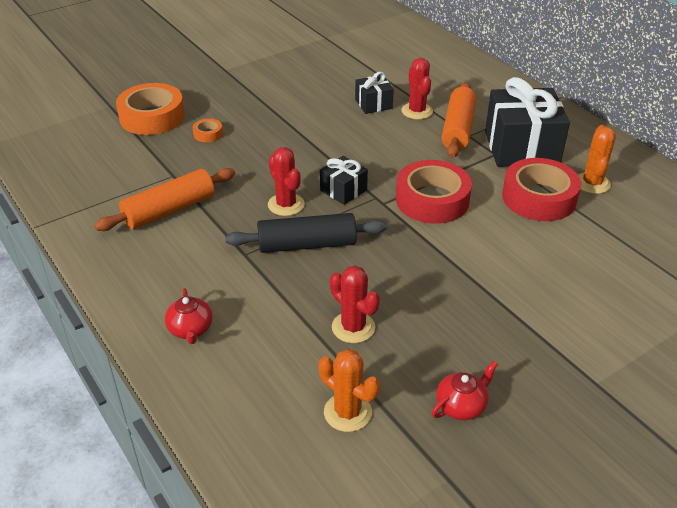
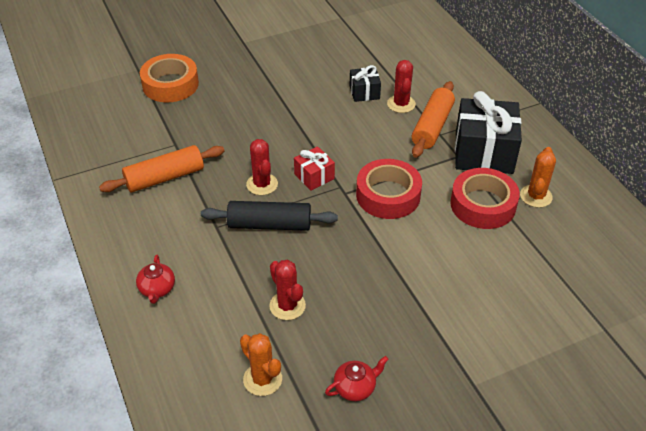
camera: 10 degrees right, 5 degrees up
orange tape [193,118,223,142] -> none
black gift [320,156,368,205] -> red gift [294,146,335,191]

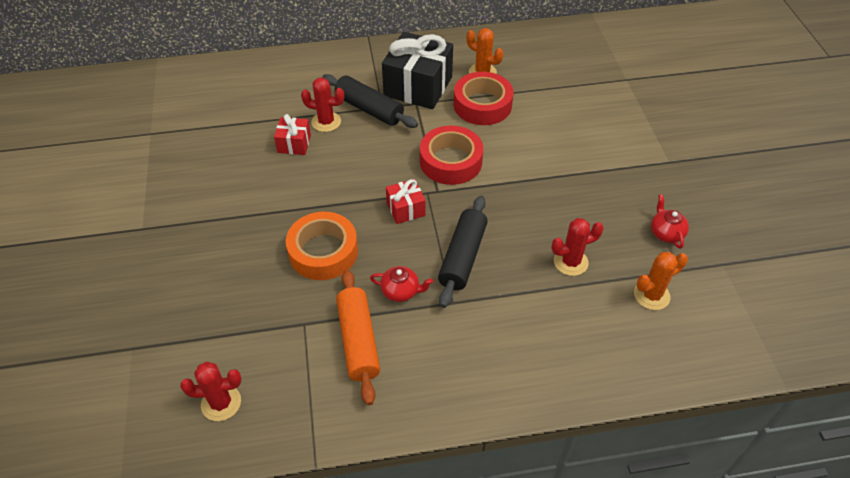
camera: 75 degrees left, 5 degrees up
red teapot [136,255,175,304] -> red teapot moved to [370,266,433,302]
orange tape [140,54,199,102] -> orange tape moved to [286,212,358,280]
red cactus [246,139,278,195] -> red cactus moved to [180,362,241,421]
black gift [349,65,381,102] -> red gift [274,114,311,155]
orange rolling pin [412,81,455,158] -> black rolling pin [322,74,418,128]

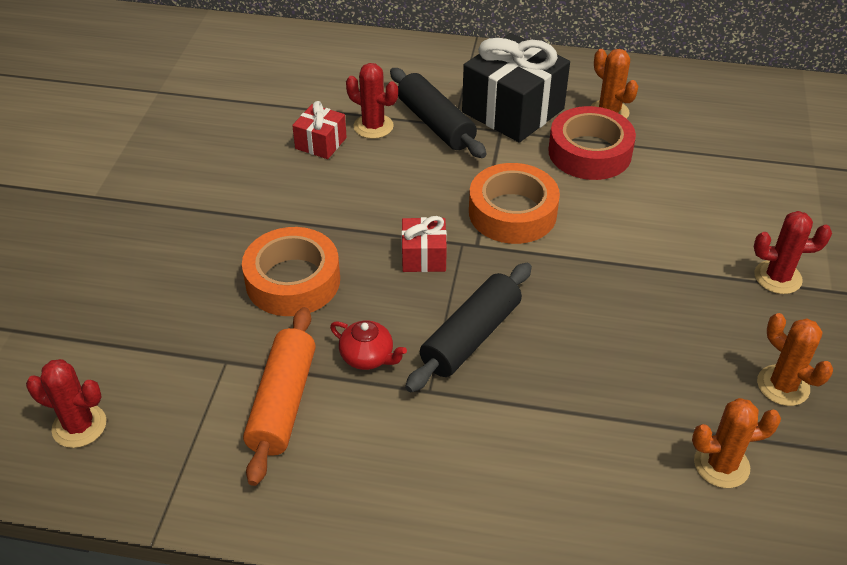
camera: 20 degrees right, 5 degrees down
red tape [420,125,483,185] -> orange tape [469,163,560,244]
red cactus [551,218,604,276] -> red cactus moved to [754,211,832,294]
red teapot [651,194,689,249] -> orange cactus [757,313,833,406]

